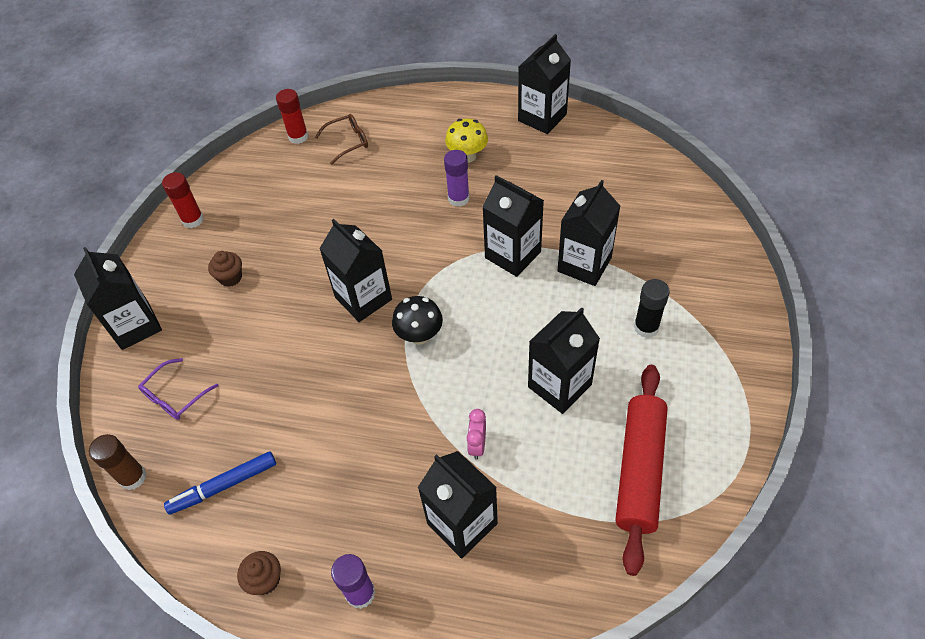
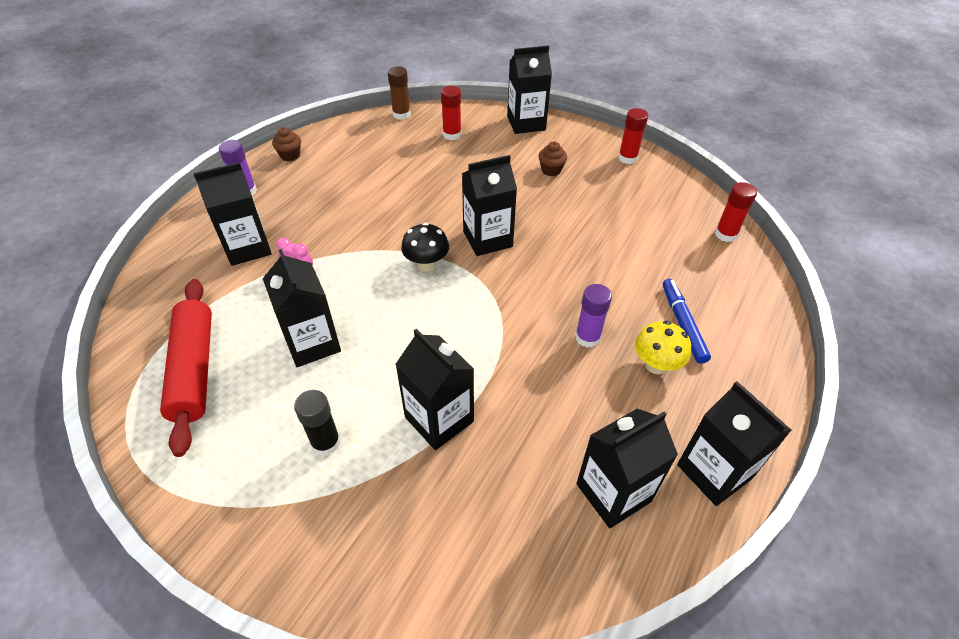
camera: 105 degrees right, 5 degrees down
purple glasses [138,358,219,420] -> red glue stick [441,86,462,140]
blue marker [164,451,276,515] -> blue marker moved to [663,279,711,364]
brown glasses [315,114,368,165] -> none
black carton [482,175,544,277] -> black carton moved to [576,409,678,528]
red rolling pin [615,365,668,576] -> red rolling pin turned 45 degrees clockwise [160,279,212,457]

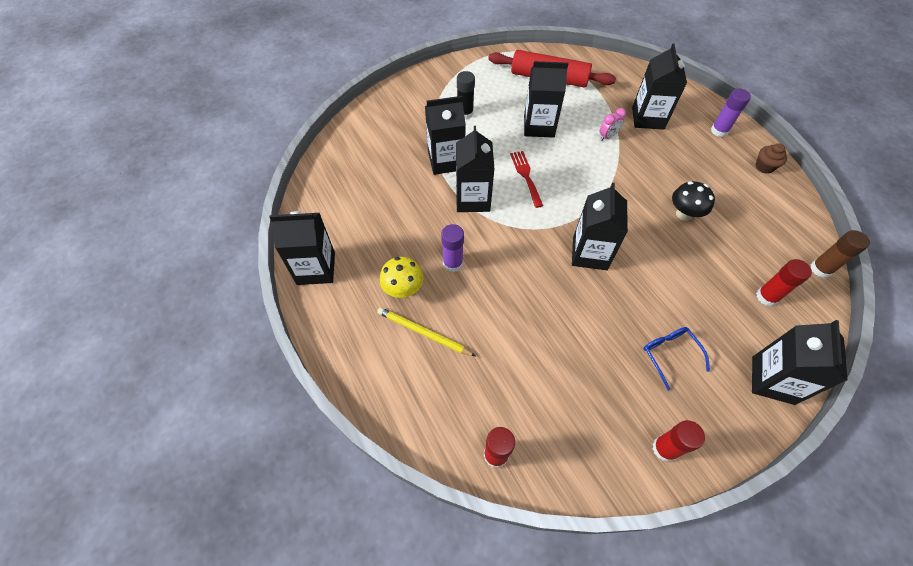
camera: 120 degrees right, 10 degrees up
black mushroom [401,223,449,272] -> black mushroom moved to [672,181,715,221]
brown cupcake [538,141,567,176] -> blue glasses [643,327,710,391]
black carton [576,409,678,528] -> black carton moved to [456,126,494,212]
blue marker [663,279,711,364] -> yellow pencil [377,307,476,356]
none -> red fork [510,151,543,208]

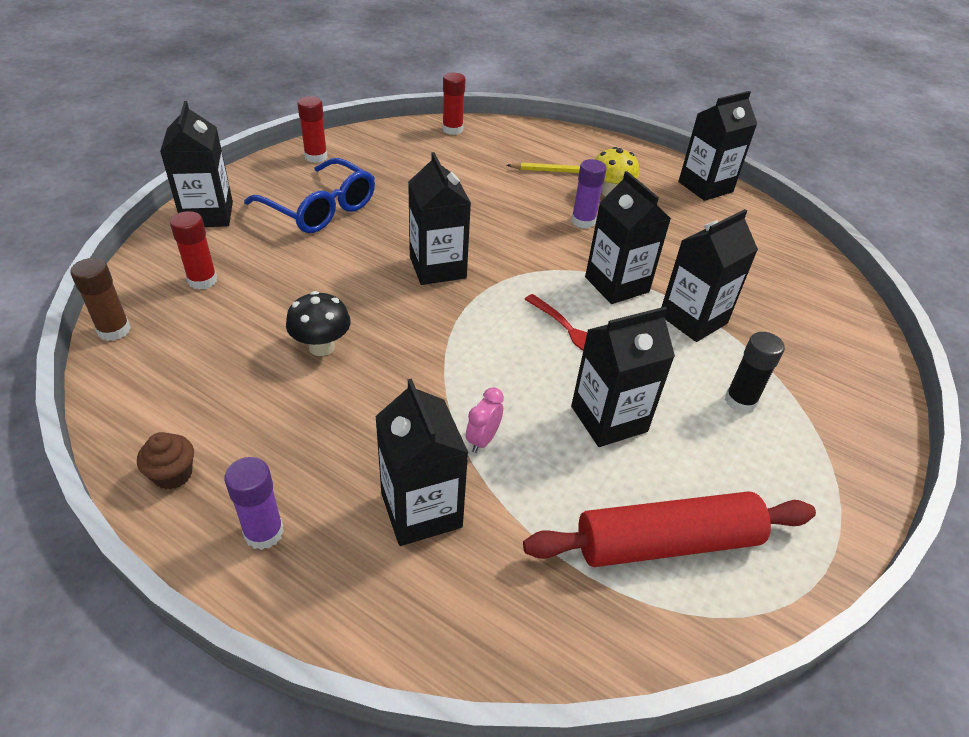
camera: 150 degrees right, 15 degrees down
blue glasses [643,327,710,391] -> blue glasses [244,158,375,233], size x1.77

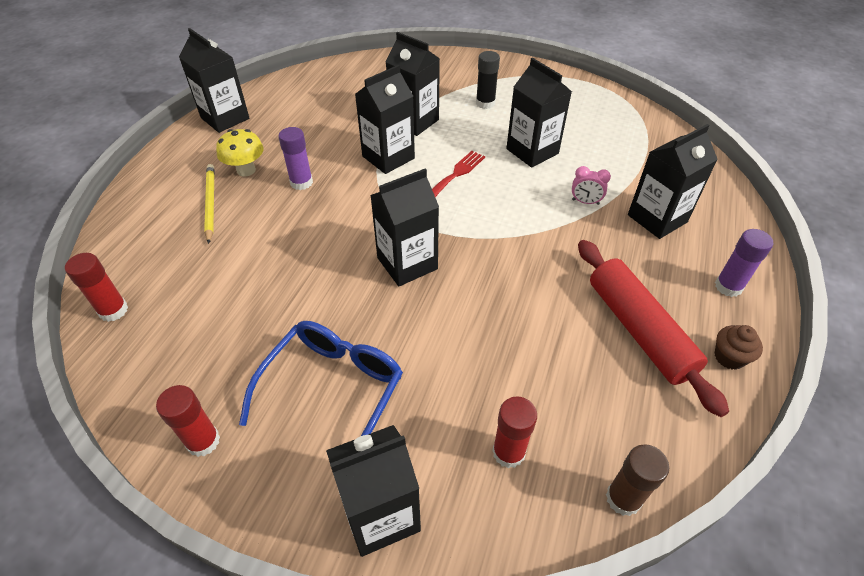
camera: 100 degrees left, 5 degrees up
black mushroom [286,291,351,356] -> none
red rolling pin [523,492,816,567] -> red rolling pin moved to [578,240,729,417]

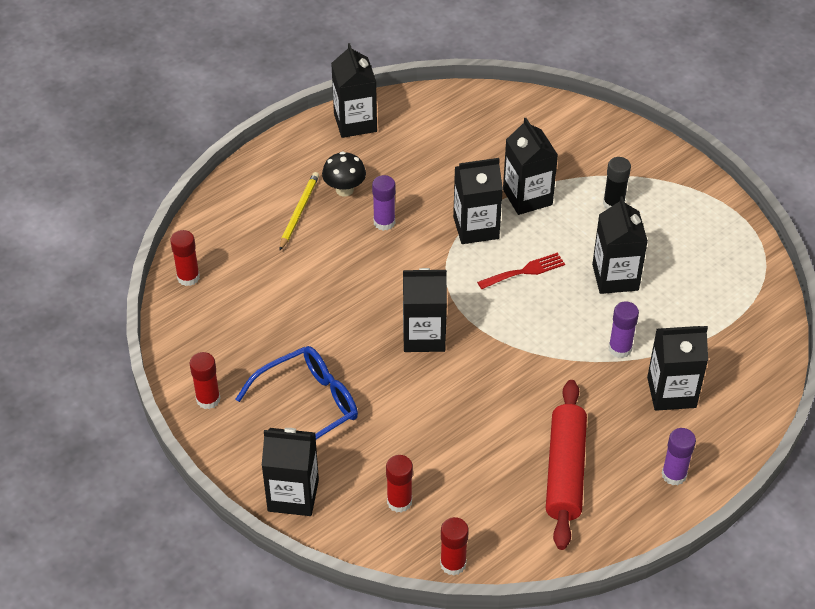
camera: 30 degrees right, 0 degrees up
yellow mushroom [216,129,264,177] -> black mushroom [322,151,366,196]
pink clock [572,166,611,205] -> purple glue stick [609,301,639,358]
brown glue stick [606,444,669,516] -> red glue stick [440,517,469,576]
brown cupcake [715,325,763,370] -> none

